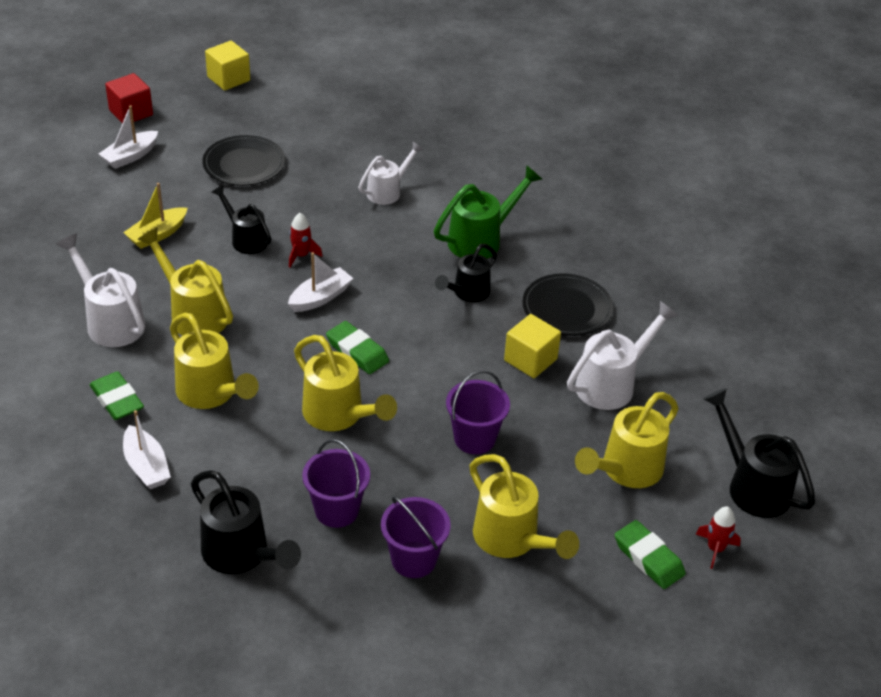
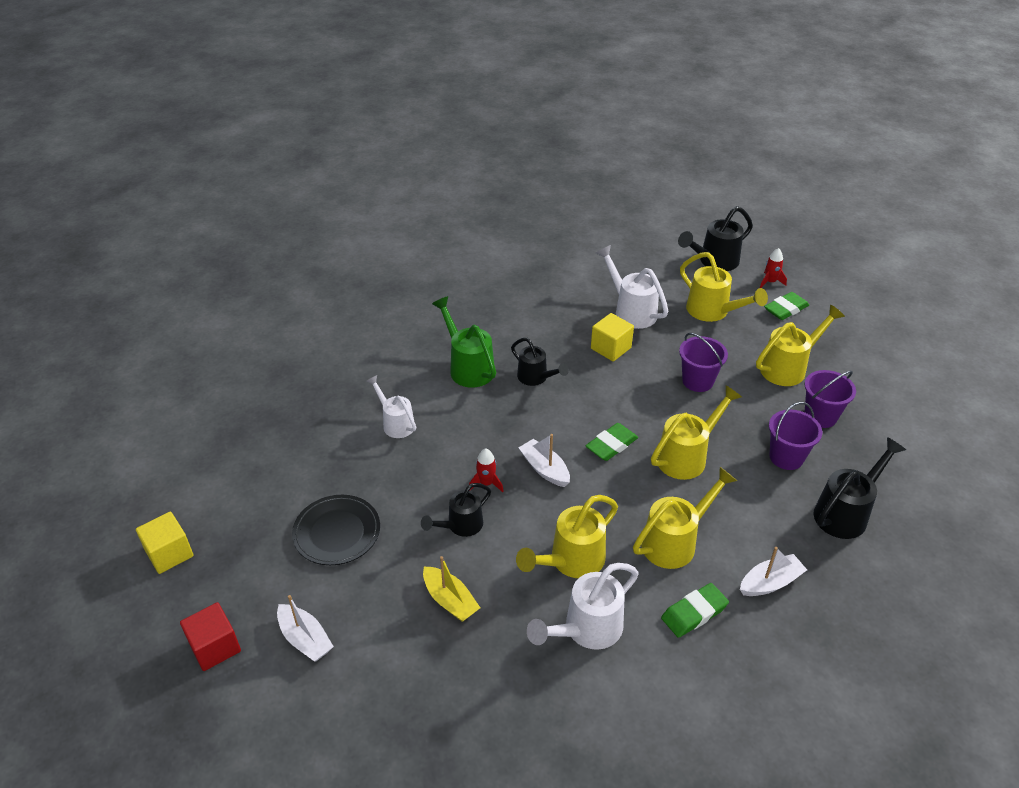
camera: 85 degrees left, 0 degrees up
black plate [522,273,613,336] -> none

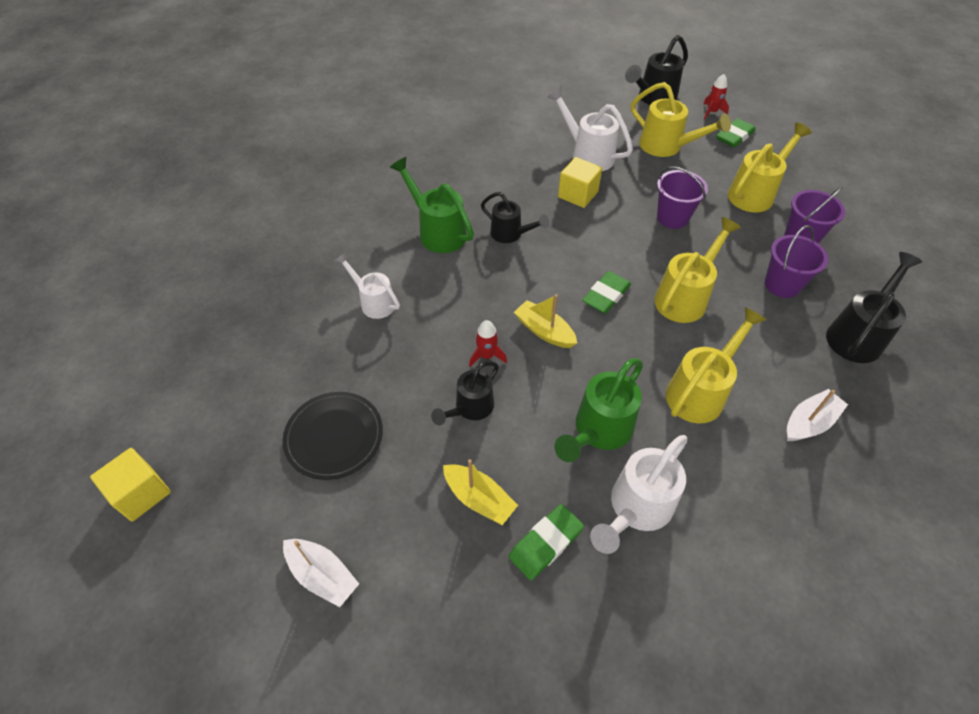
camera: 10 degrees left, 10 degrees up
red cube [180,602,241,671] -> none
yellow watering can [516,495,618,578] -> green watering can [554,358,643,462]
white boat [518,434,570,487] -> yellow boat [514,294,577,348]
green eraser [661,583,729,638] -> green eraser moved to [509,504,584,580]

